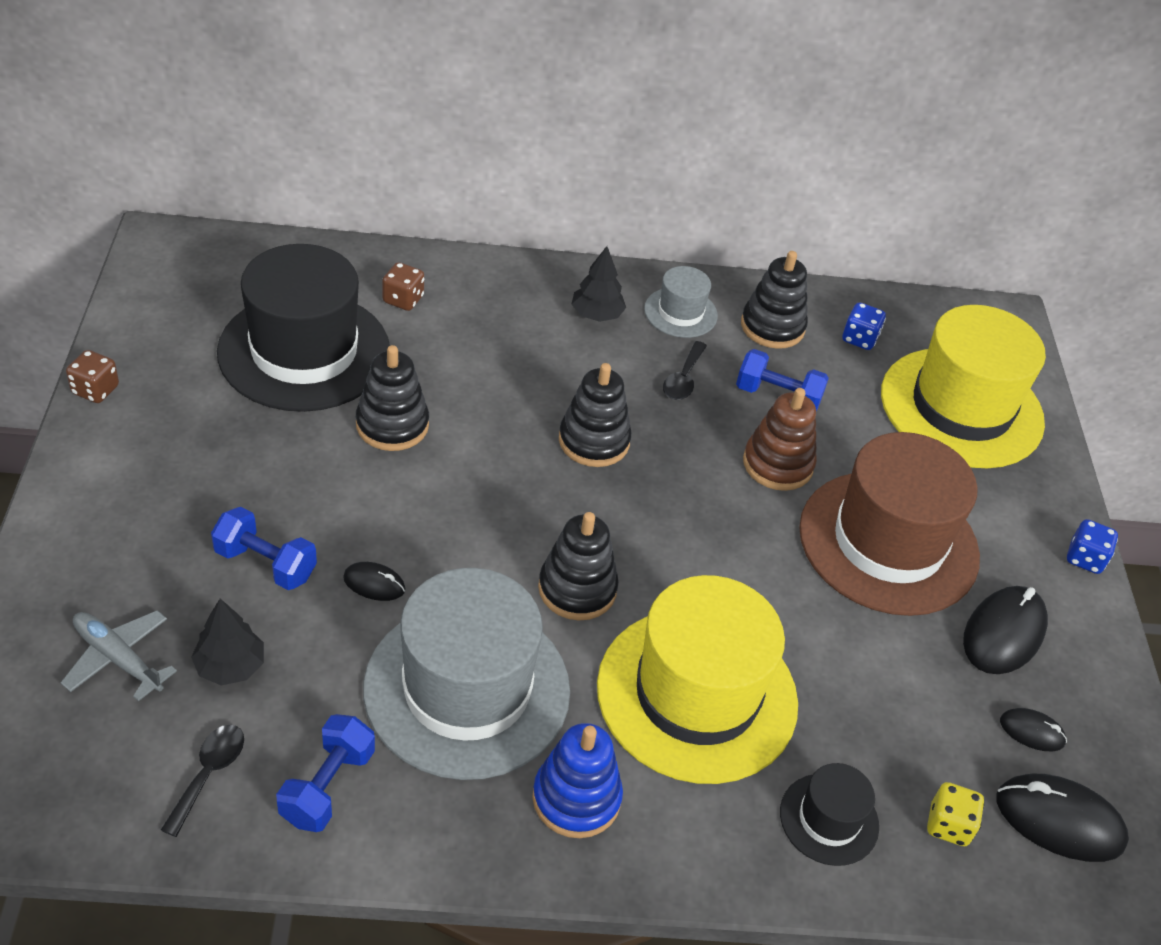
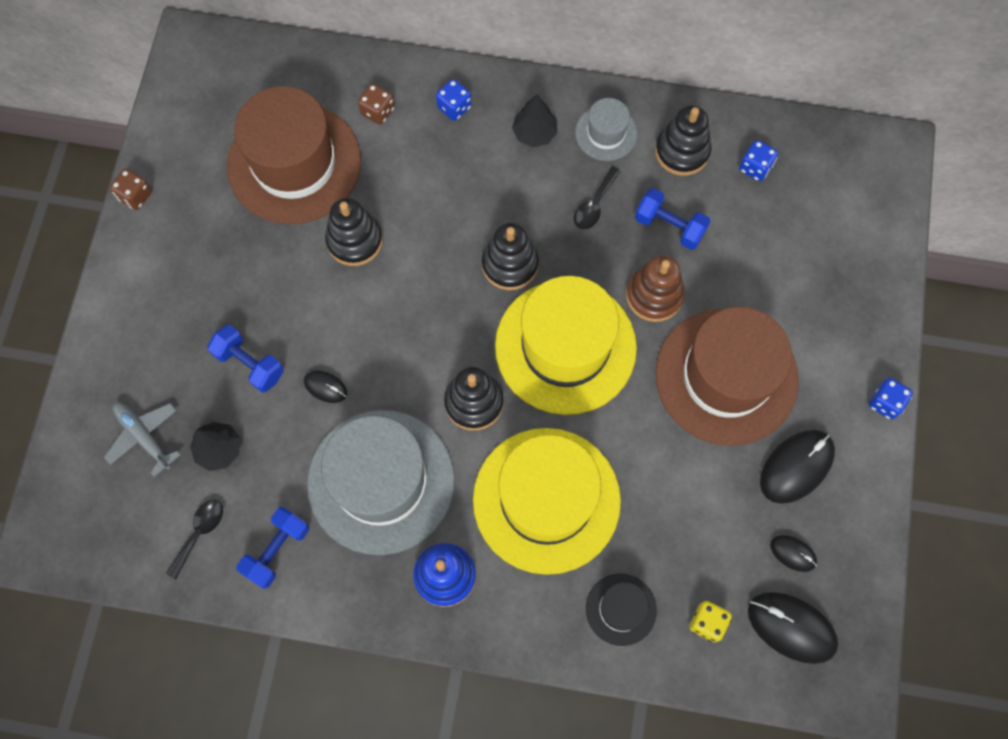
camera: 15 degrees right, 25 degrees up
black hat [217,244,390,412] -> brown hat [227,86,361,224]
yellow hat [881,305,1046,468] -> yellow hat moved to [495,276,637,415]
none -> blue dice [436,79,472,121]

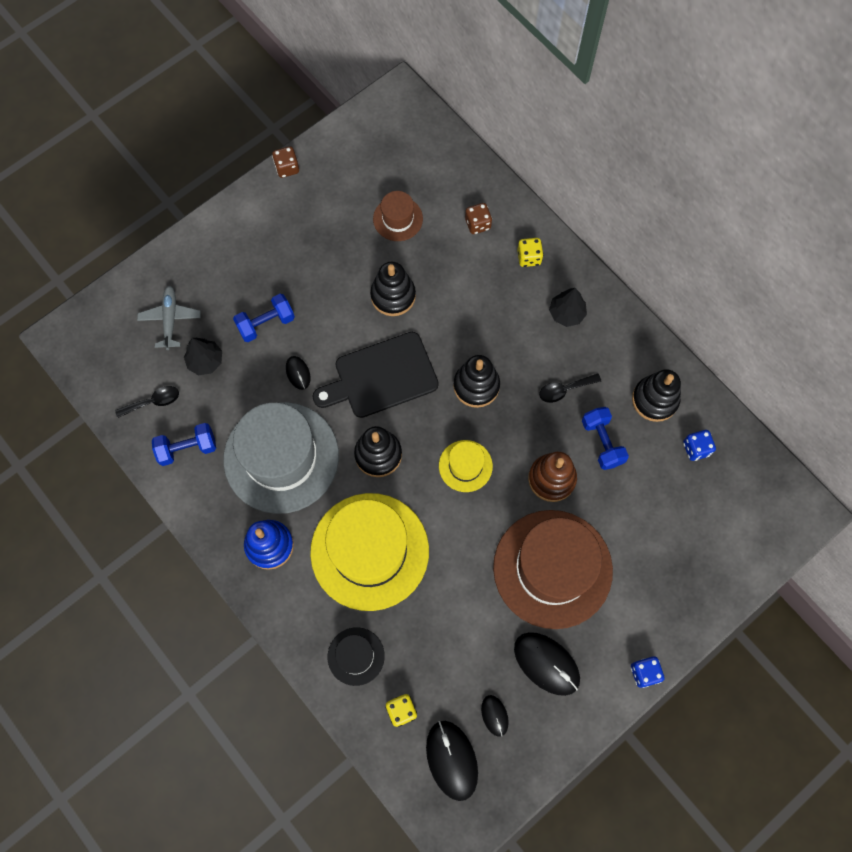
camera: 40 degrees right, 0 degrees up
blue dumbbell [207,325,284,393] -> blue dumbbell turned 75 degrees clockwise [233,294,295,342]
brown hat [227,86,361,224] -> brown hat [373,191,423,241], size x0.47
blue dice [436,79,472,121] -> yellow dice [517,238,544,267]
yellow hat [495,276,637,415] -> yellow hat [439,440,493,492], size x0.47
grey hat [575,98,637,161] -> none
black mouse [760,430,835,504] -> black mouse turned 45 degrees clockwise [514,632,580,696]
none -> black cutting board [313,332,439,418]

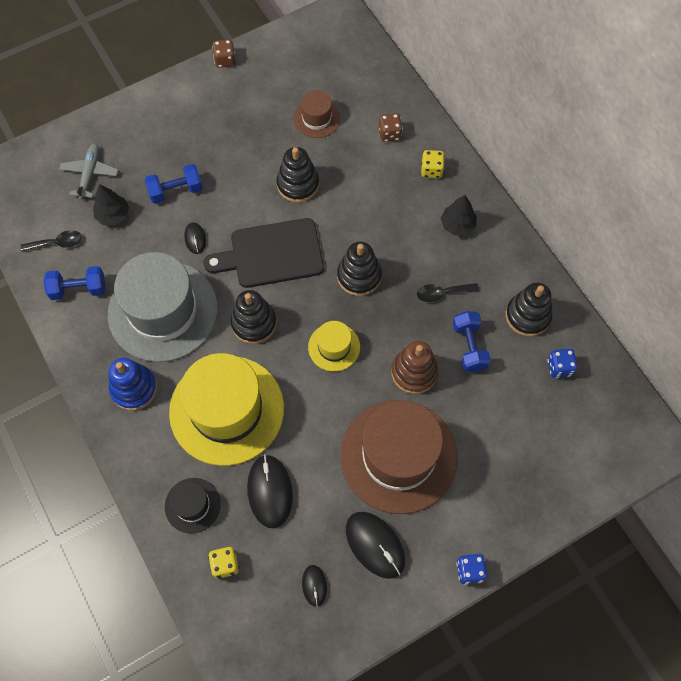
camera: 10 degrees right, 5 degrees down
black mouse [426,721,478,801] -> black mouse moved to [247,454,293,528]

